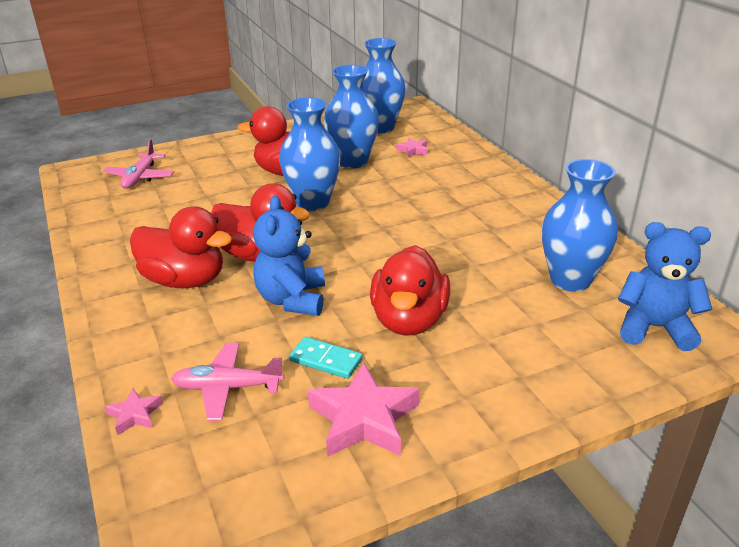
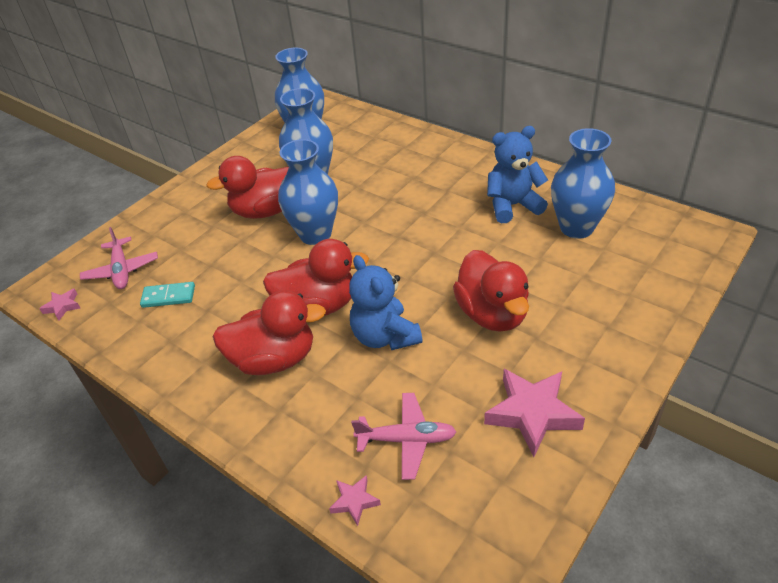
camera: 25 degrees left, 10 degrees up
pink plane [171,343,284,421] -> pink plane turned 150 degrees counterclockwise [351,393,457,480]
turquoise domino [289,337,363,379] -> turquoise domino moved to [140,282,195,308]
pink star [397,138,427,157] -> pink star moved to [39,289,80,321]
blue teddy bear [618,222,712,351] -> blue teddy bear moved to [487,126,548,223]

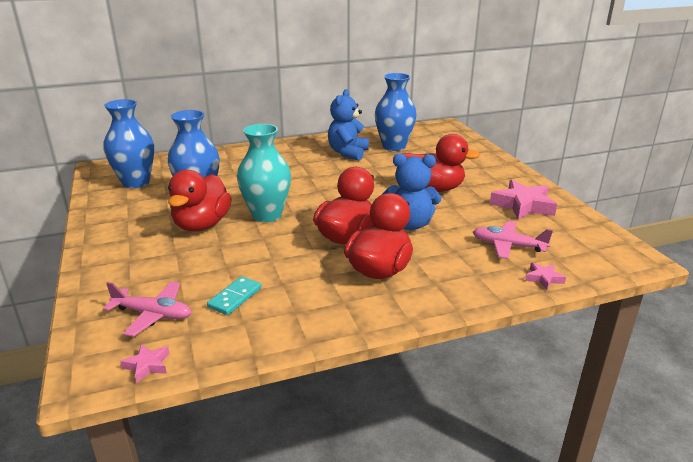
camera: 60 degrees left, 15 degrees down
blue vase [278,139,338,245] -> turquoise vase [237,124,291,222]
pink plane [351,393,457,480] -> pink plane turned 105 degrees counterclockwise [473,221,553,259]

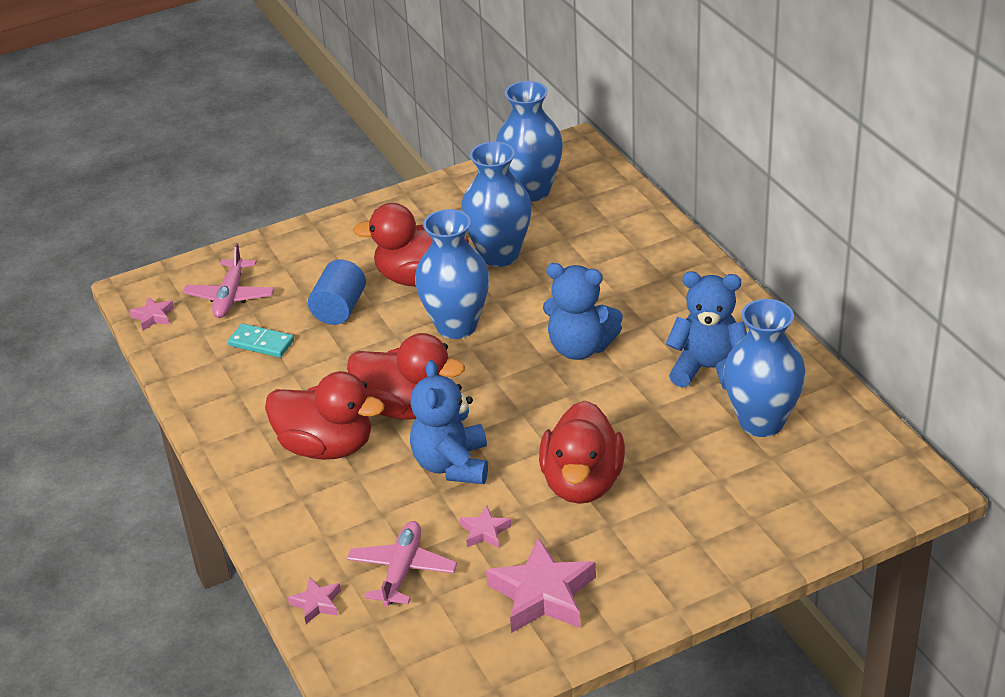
camera: 85 degrees right, 10 degrees up
turquoise vase [237,124,291,222] -> blue vase [415,209,490,339]
none -> blue cylinder [308,259,366,325]
none -> pink star [460,506,511,548]
none -> blue teddy bear [543,263,623,360]

